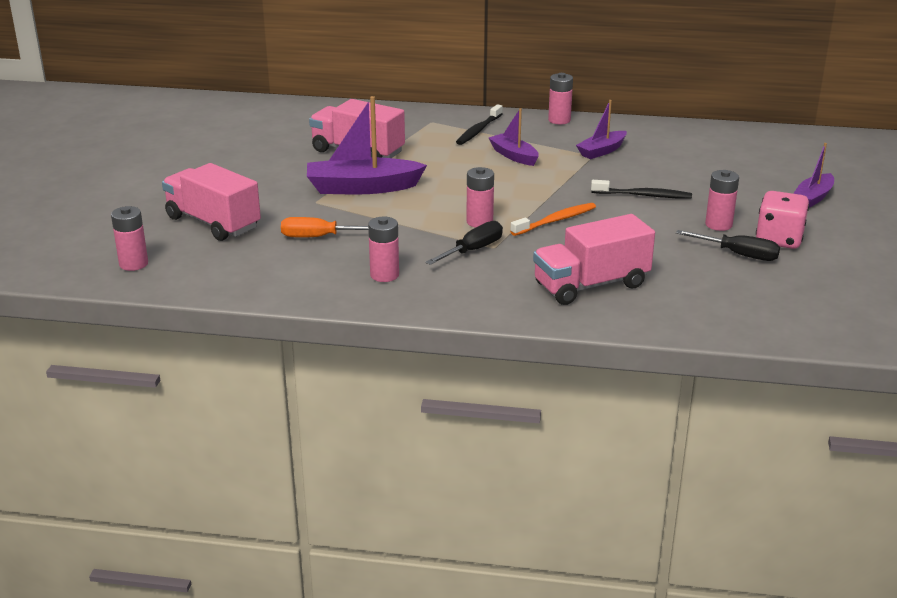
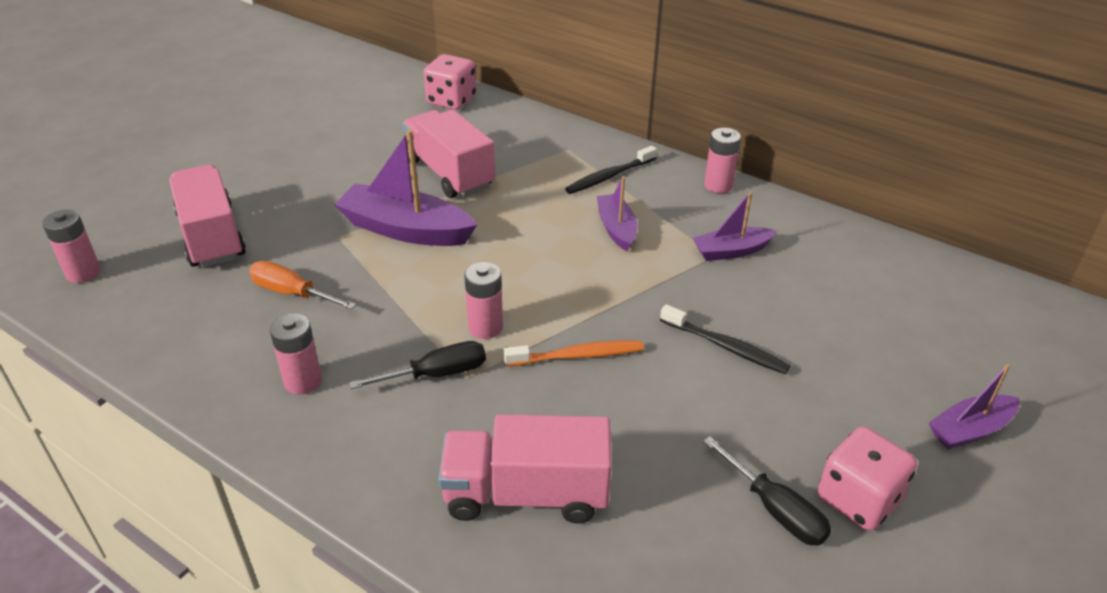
camera: 25 degrees right, 10 degrees up
pink battery [705,170,739,231] -> none
none -> pink dice [424,54,476,110]

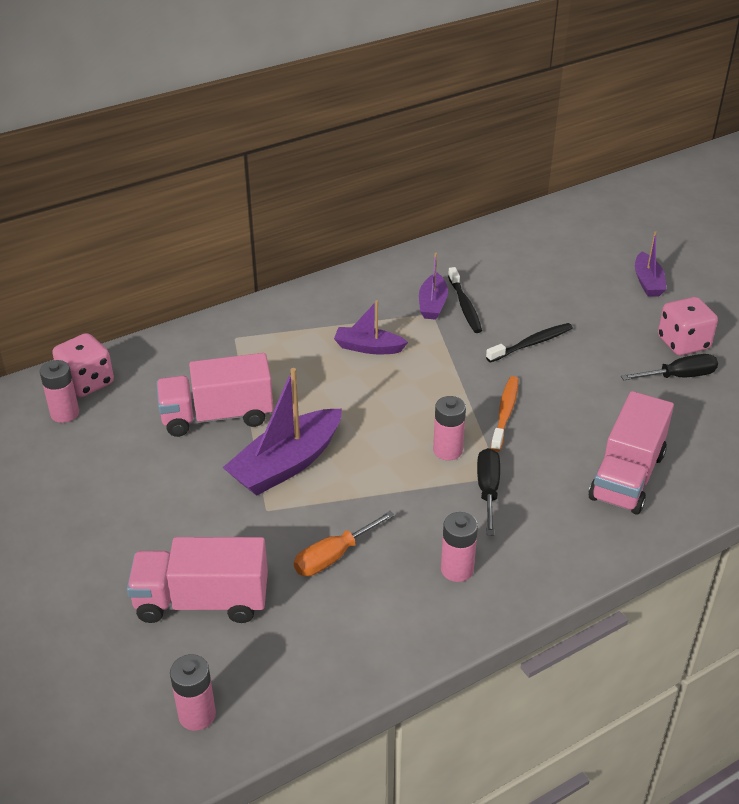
camera: 65 degrees left, 0 degrees up
black toothbrush [565,146,657,194] -> black toothbrush moved to [448,267,482,333]
pink battery [704,128,741,193] -> pink battery moved to [40,360,79,423]

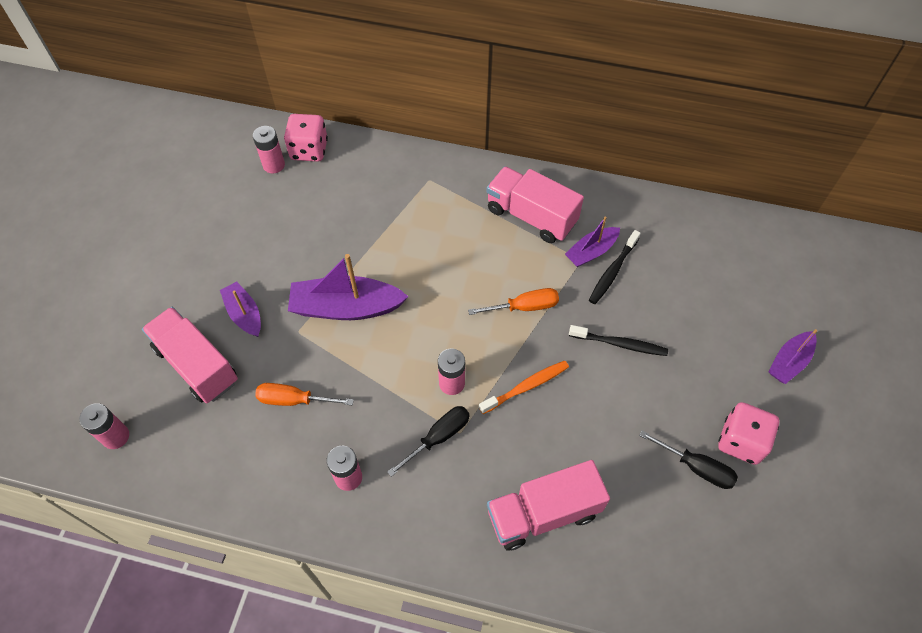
camera: 45 degrees right, 20 degrees up
pink truck [156,353,273,437] -> pink truck moved to [487,166,584,243]
purple boat [334,300,408,354] -> purple boat moved to [220,282,261,337]
none -> orange screwdriver [468,288,559,315]

